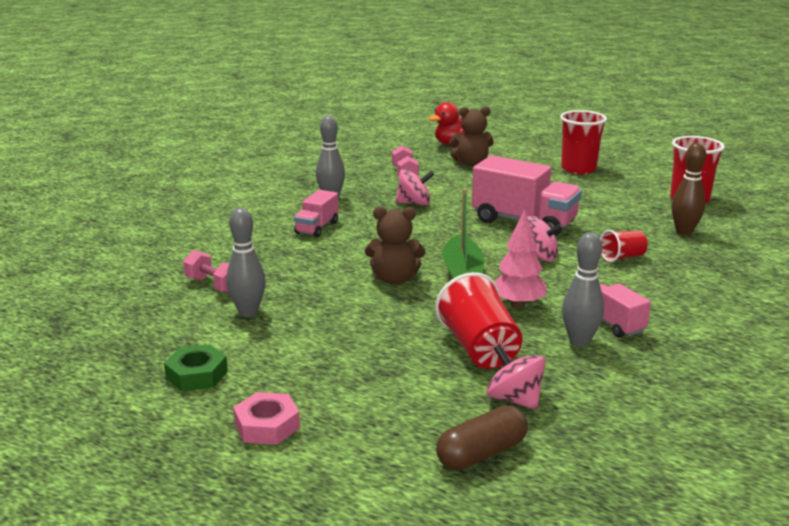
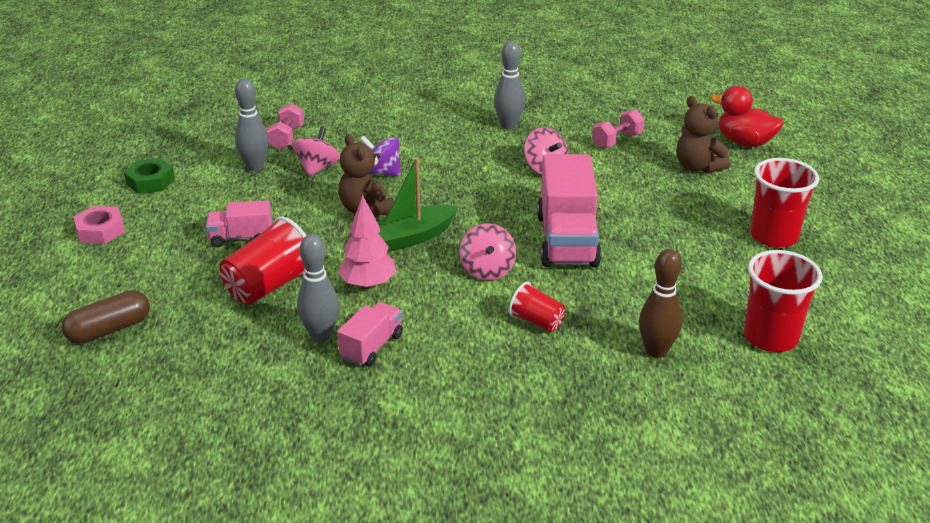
camera: 60 degrees right, 10 degrees up
pink truck [294,190,339,237] -> pink truck moved to [206,200,272,247]
brown capsule [436,405,528,470] -> brown capsule turned 60 degrees counterclockwise [62,290,150,344]
pink spinning top [486,344,546,410] -> pink spinning top moved to [292,126,340,177]
none -> purple spinning top [360,135,401,176]

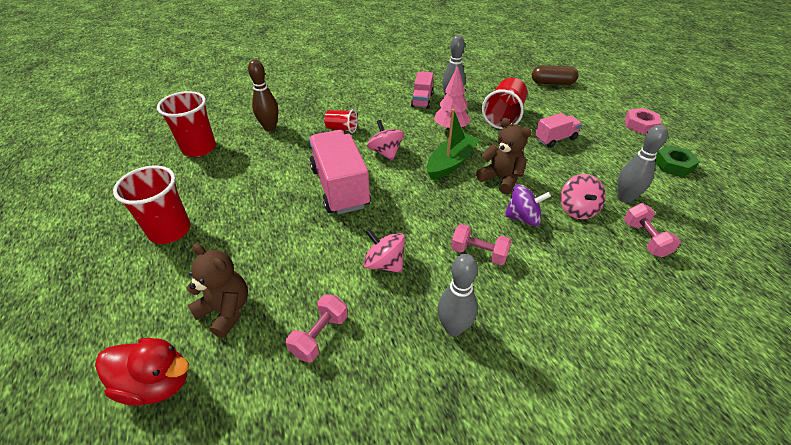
camera: 160 degrees right, 10 degrees up
brown capsule [62,290,150,344] -> brown capsule turned 60 degrees clockwise [532,65,579,85]
none -> pink dumbbell [451,224,512,265]

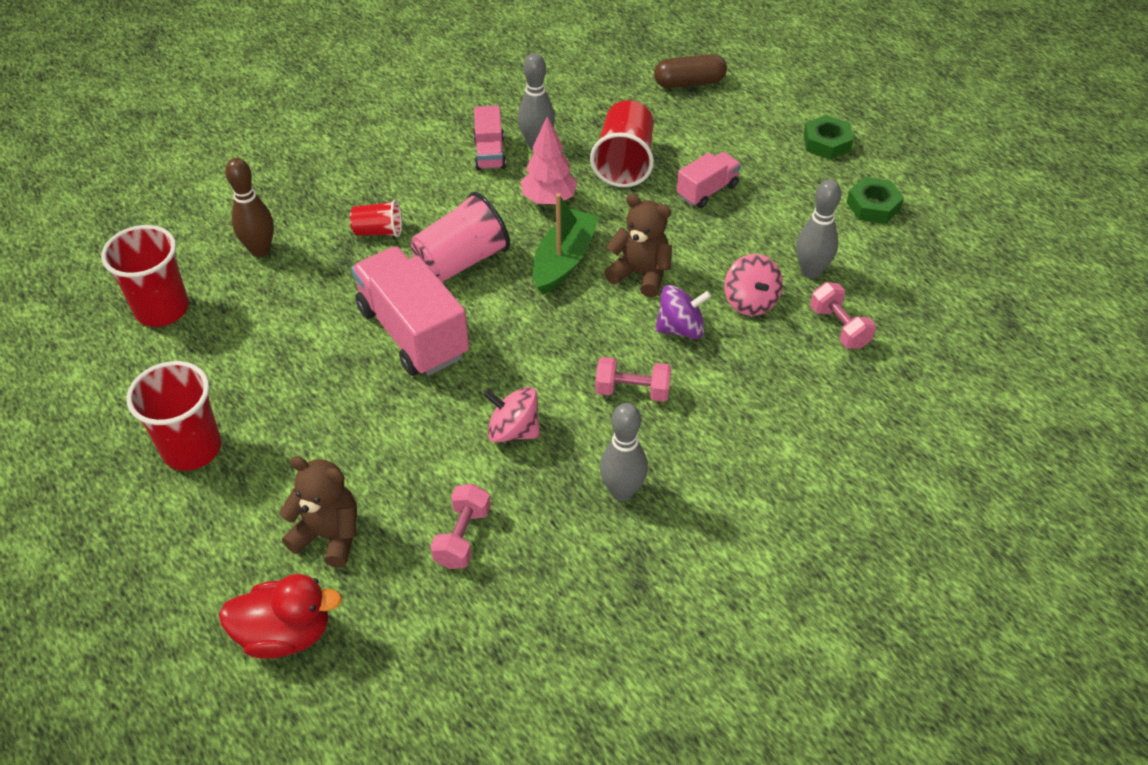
camera: 15 degrees left, 5 degrees up
pink spinning top [367,120,404,161] -> pink cup [411,192,510,282]
pink nut [625,108,662,134] -> green nut [804,115,853,160]

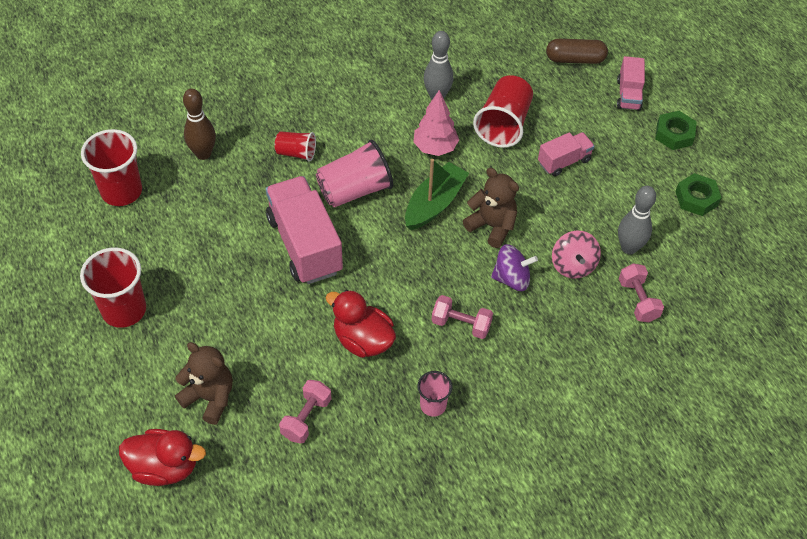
camera: 10 degrees right, 5 degrees up
pink truck [473,106,506,170] -> pink truck moved to [617,56,645,111]
pink spinning top [484,387,540,442] -> red duck [326,290,396,358]
grey bowling pin [600,403,648,501] -> pink cup [417,371,453,417]

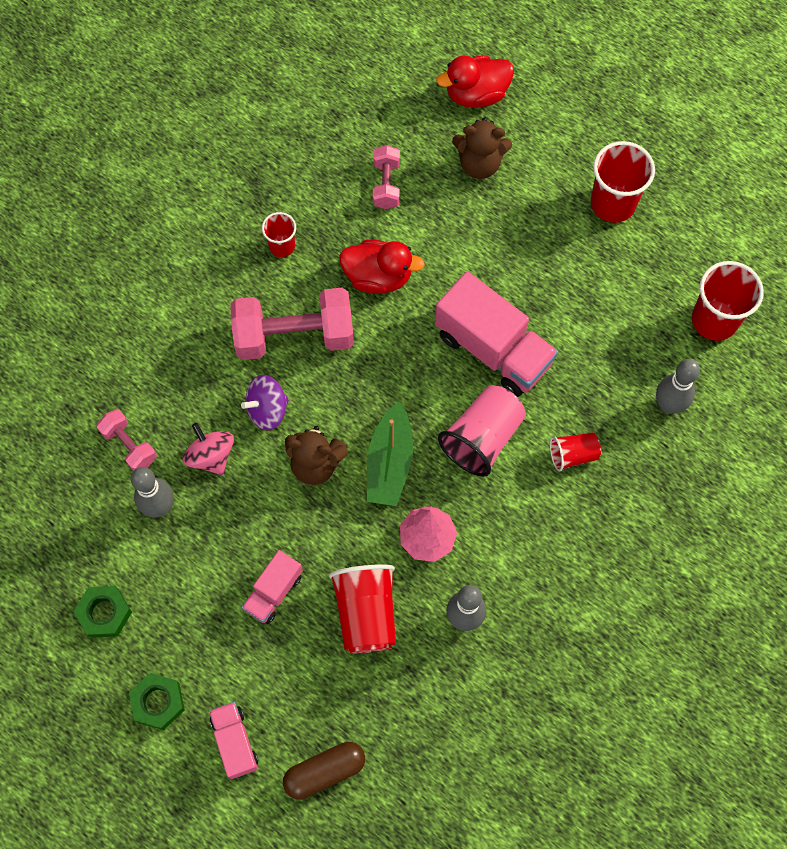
camera: 155 degrees right, 15 degrees up
brown bowling pin [183,89,216,160] -> grey bowling pin [656,359,700,414]
pink cup [417,371,453,417] -> red cup [262,212,296,257]
pink dumbbell [431,295,493,339] -> pink dumbbell [231,288,354,360], size x1.93

